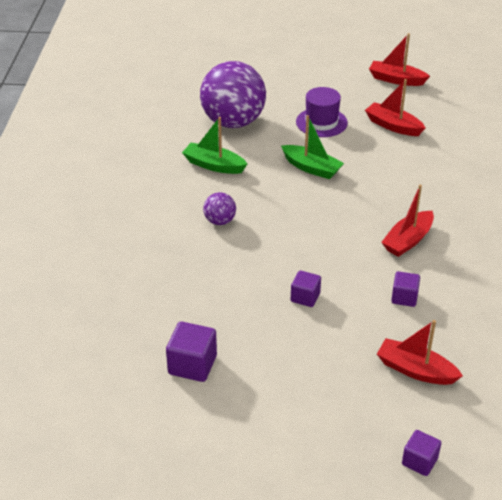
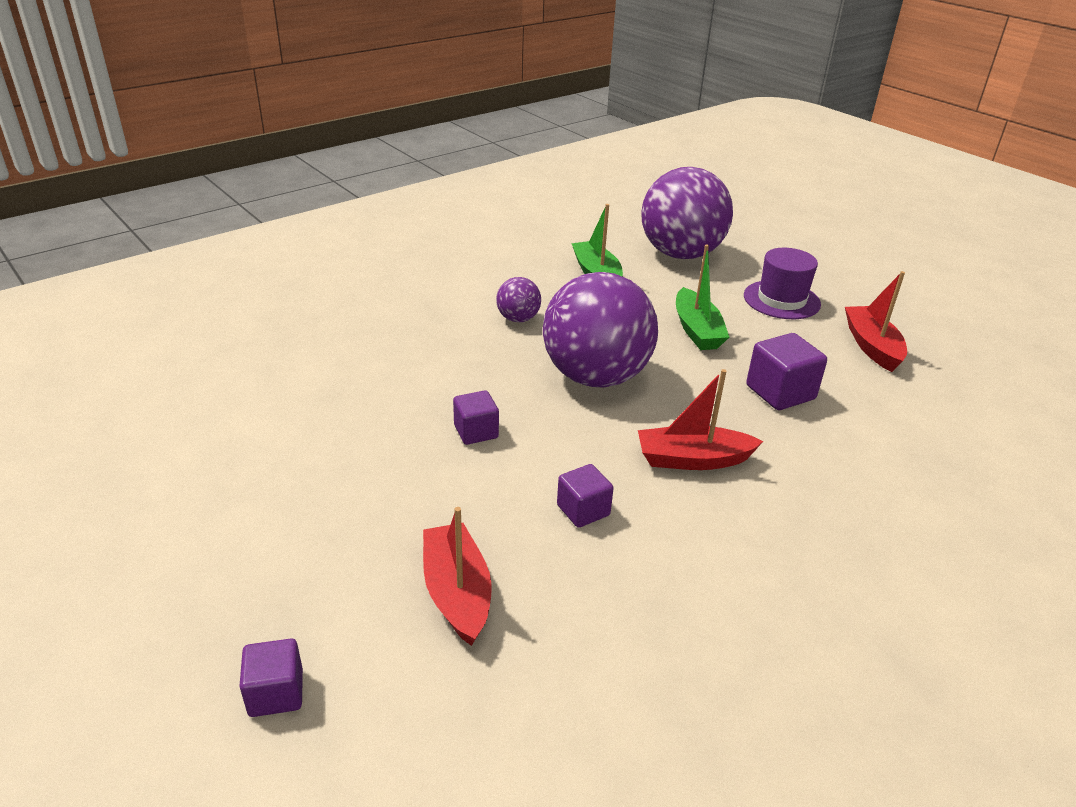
camera: 45 degrees right, 5 degrees down
purple cube [166,322,217,382] -> purple cube moved to [746,333,827,410]
red boat [369,33,430,86] -> none
none -> purple ball [543,272,658,387]

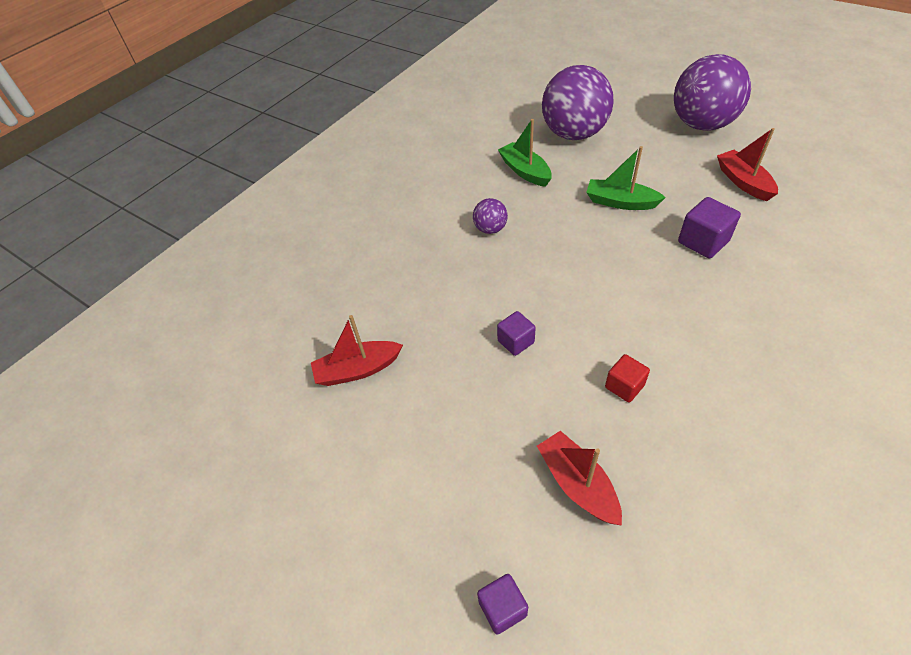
camera: 10 degrees left, 15 degrees up
purple ball [543,272,658,387] -> purple ball moved to [674,54,751,131]
purple cube [557,464,614,528] -> red cube [605,354,650,402]
red boat [638,369,763,470] -> red boat moved to [311,315,403,386]
green boat [676,245,729,350] -> green boat turned 135 degrees clockwise [586,146,666,210]
purple hat [744,248,821,319] -> none

